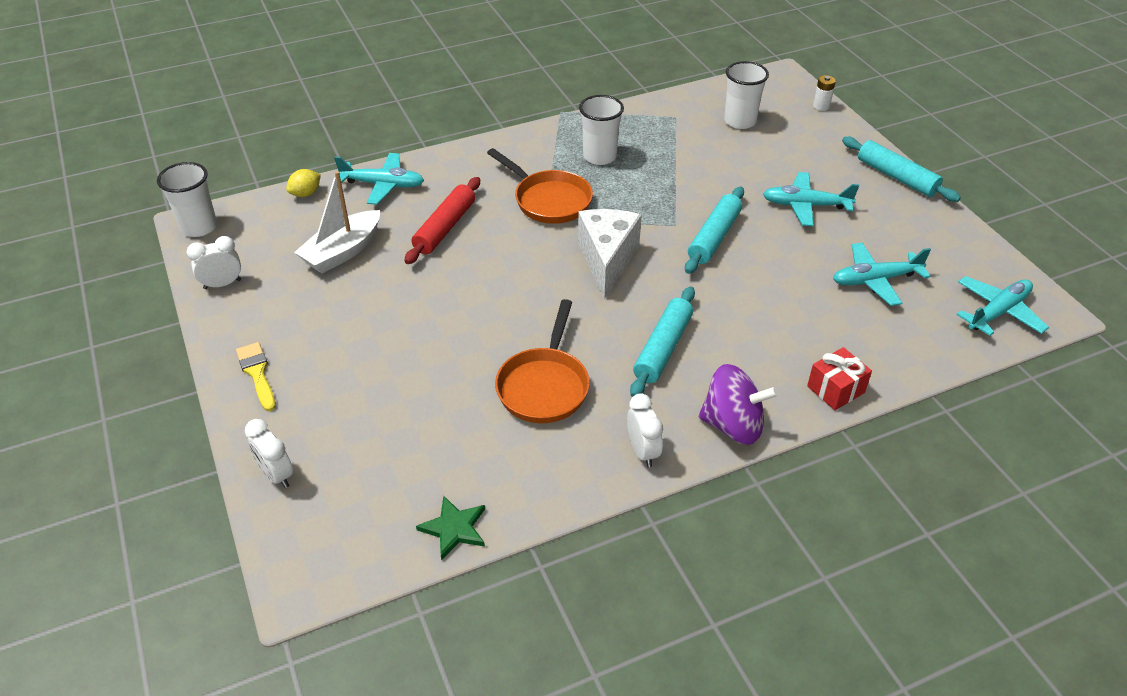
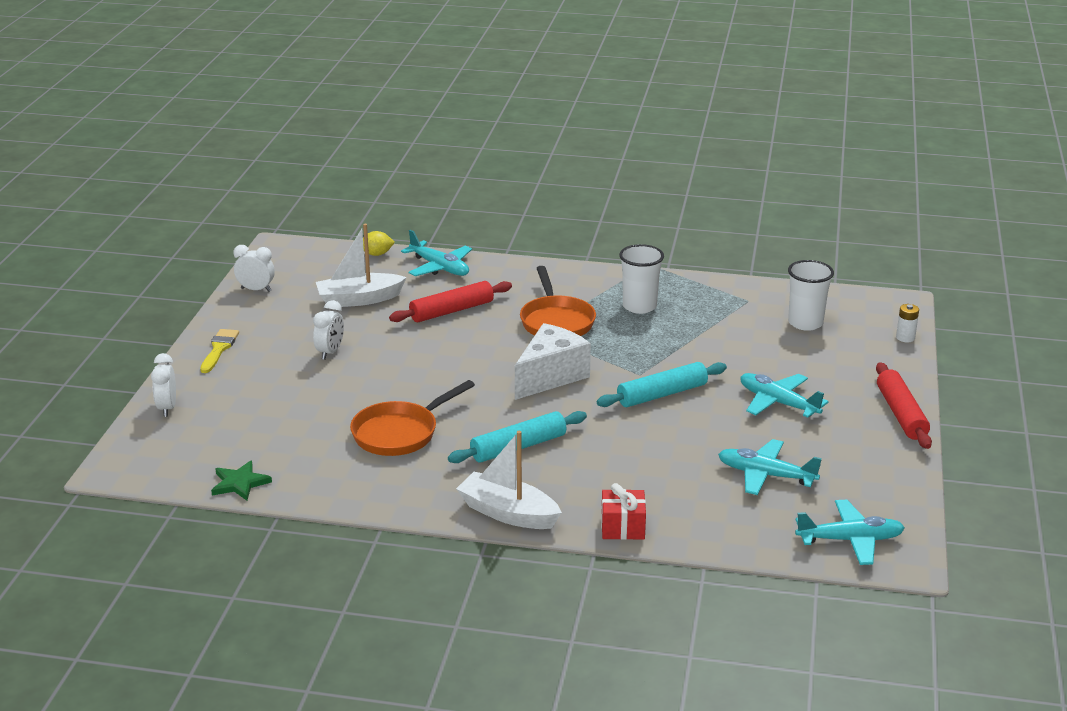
camera: 35 degrees right, 15 degrees down
white cup [157,162,217,237] -> none
white clock [627,393,663,467] -> white clock moved to [313,300,344,360]
purple spinning top [699,364,779,445] -> white boat [456,431,562,529]
turquoise rolling pin [842,137,961,202] -> red rolling pin [876,362,932,449]

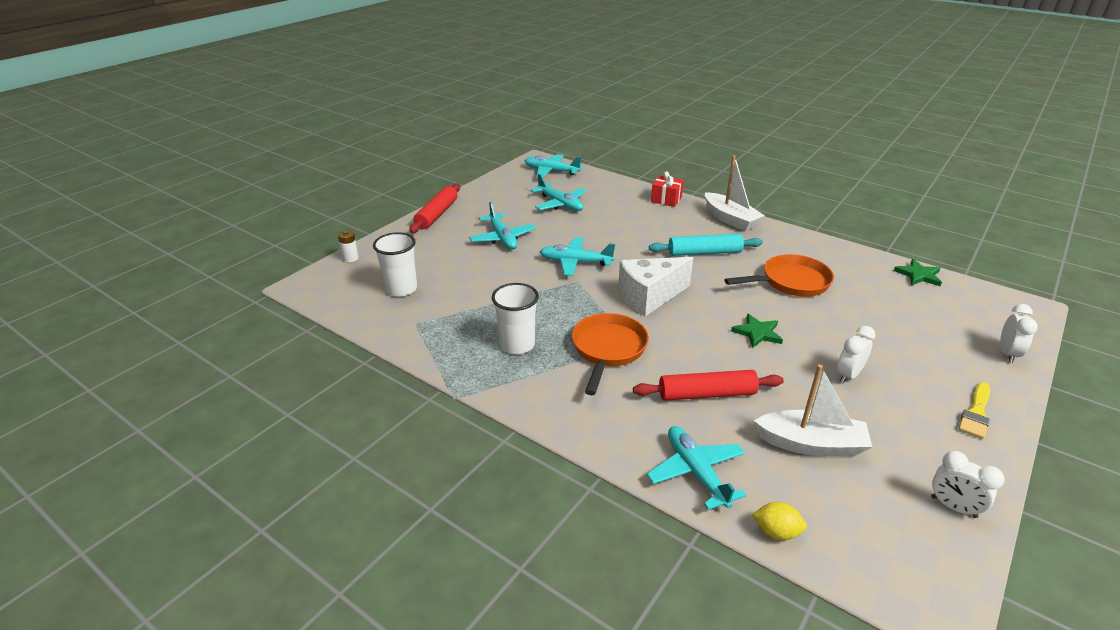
camera: 155 degrees left, 5 degrees up
turquoise rolling pin [597,362,727,407] -> turquoise plane [540,238,615,276]
none -> green star [731,314,783,348]

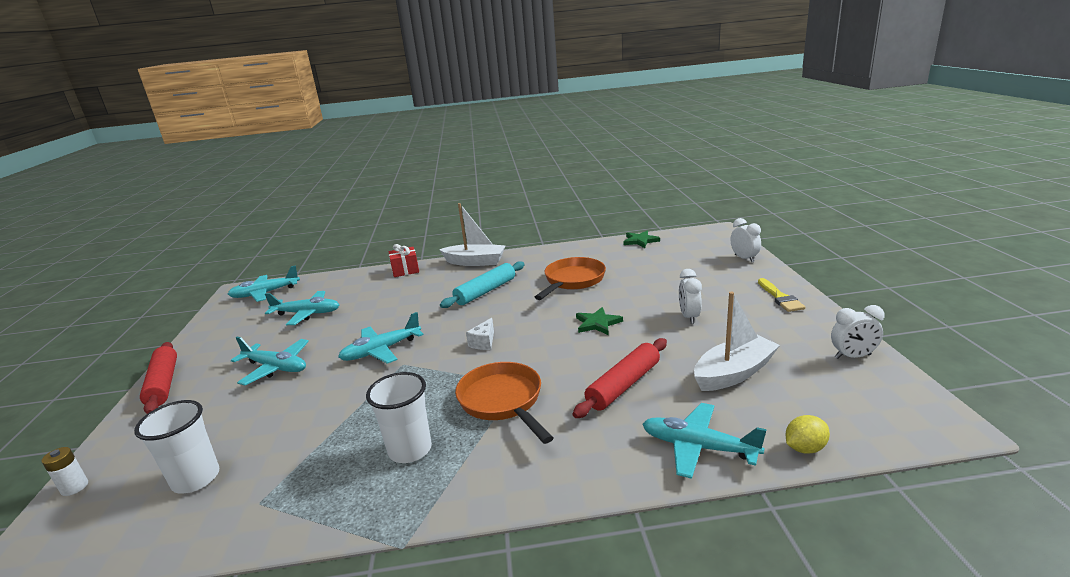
camera: 40 degrees left, 10 degrees down
white cheese [618,257,694,316] -> white cheese [466,318,494,350], size x0.46

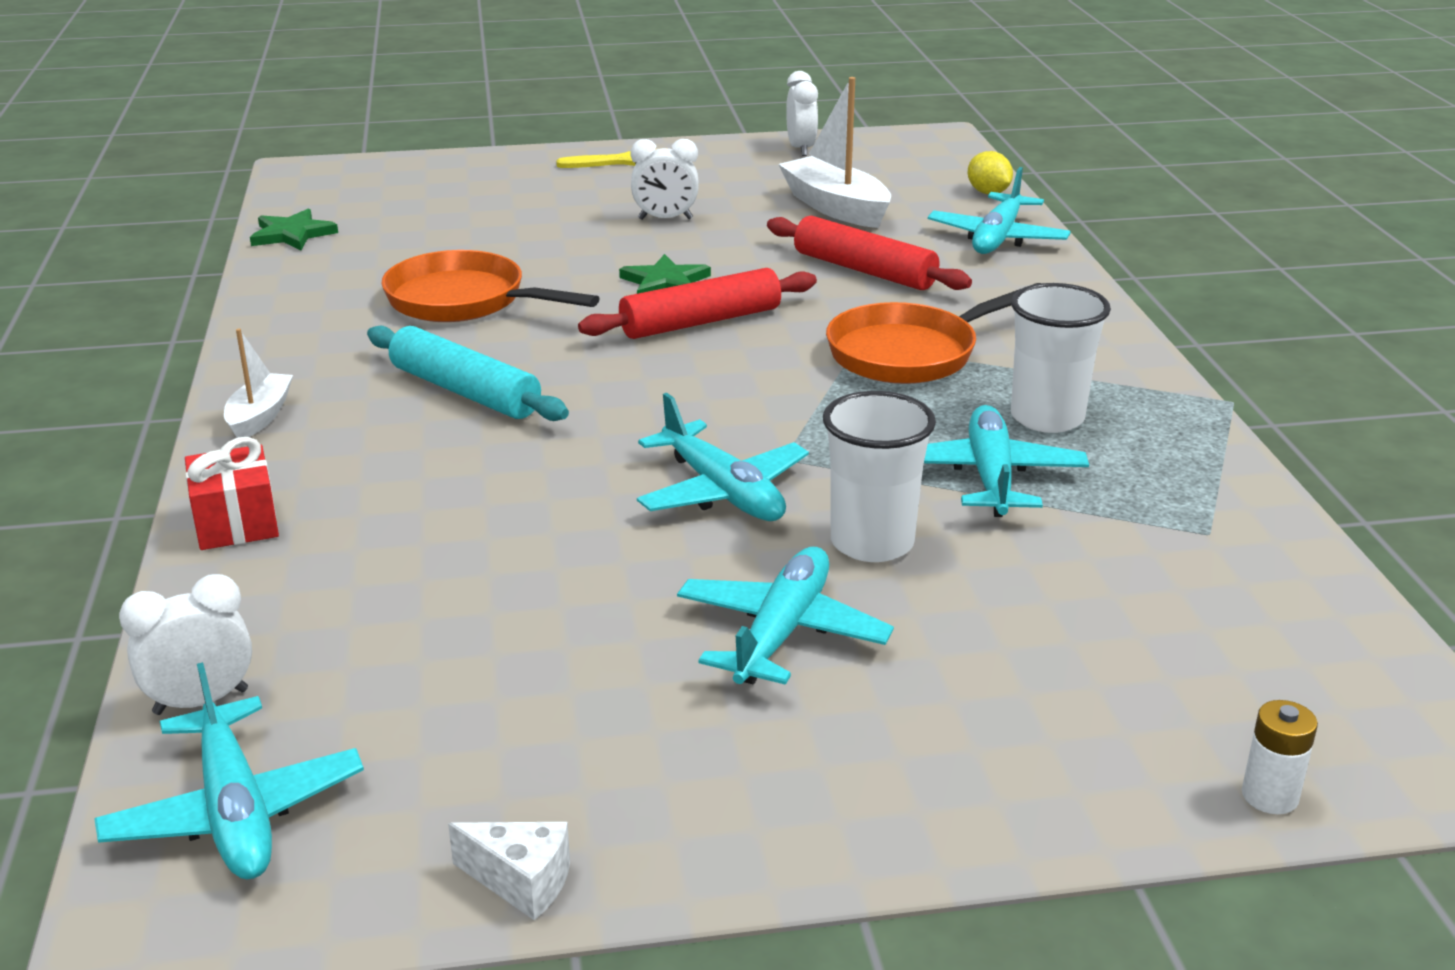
camera: 95 degrees left, 5 degrees up
white cup [134,400,219,493] -> white cup moved to [823,391,936,562]
red rolling pin [140,342,177,414] -> red rolling pin moved to [578,268,817,339]
turquoise plane [265,291,339,325] -> turquoise plane moved to [924,405,1089,517]
white boat [439,203,506,266] -> white boat [224,329,293,438], size x0.58
white cheese [466,318,494,350] -> white cheese moved to [448,822,570,920]
white clock [731,218,761,262] -> white clock moved to [119,574,252,715]

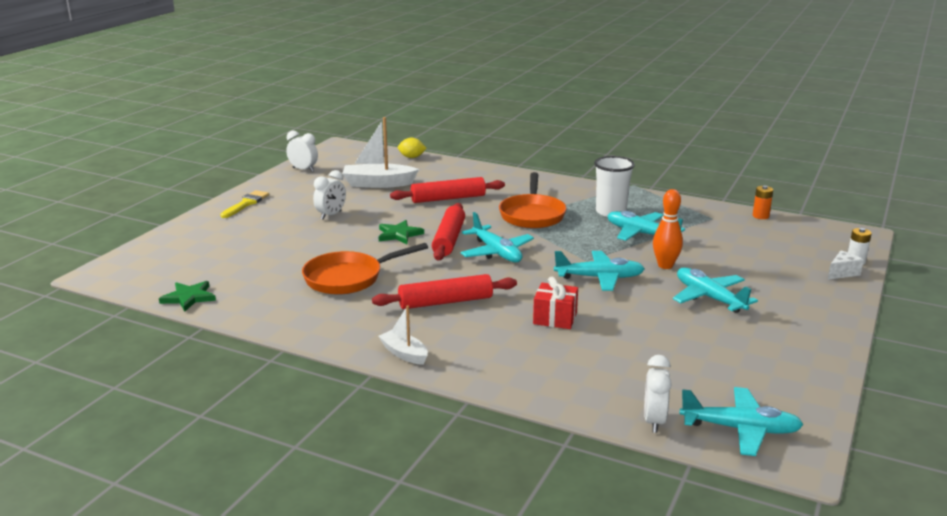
camera: 55 degrees left, 5 degrees down
red gift [185,437,279,550] -> red gift moved to [533,277,578,329]
turquoise rolling pin [367,325,569,421] -> red rolling pin [372,274,517,309]
white cheese [448,822,570,920] -> white cheese moved to [828,251,864,280]
white cup [823,391,936,562] -> orange bowling pin [653,189,683,269]
turquoise plane [928,167,1071,254] -> turquoise plane moved to [460,212,534,262]
none -> orange battery [753,185,773,219]

